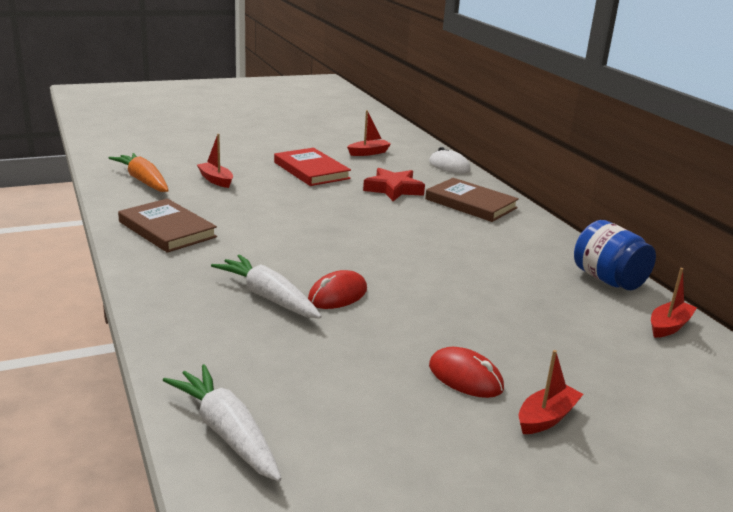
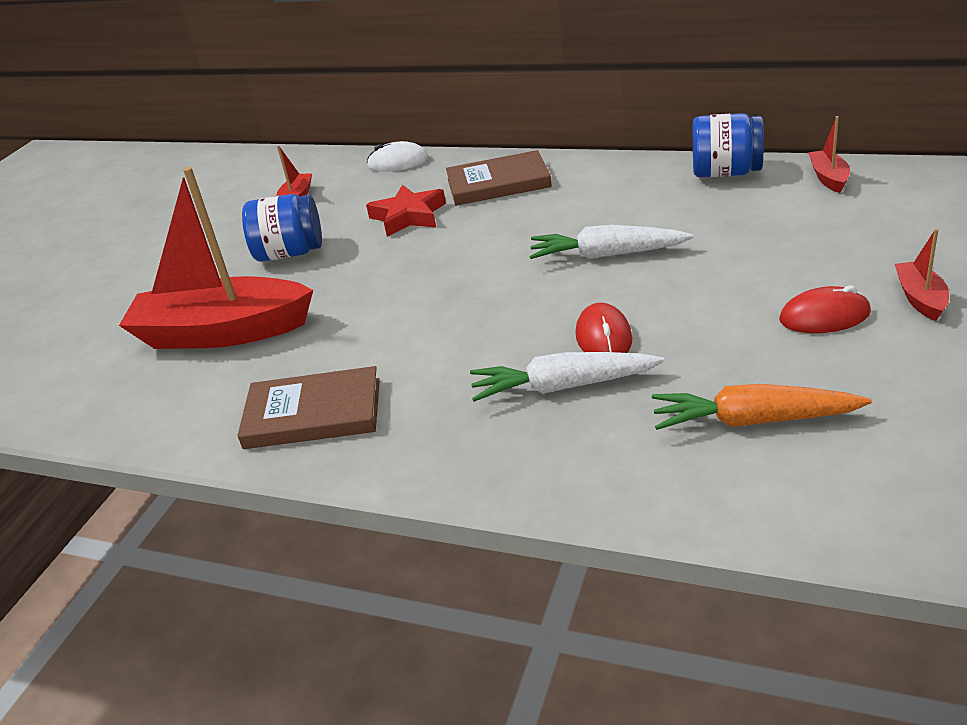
camera: 40 degrees left, 10 degrees up
orange carrot [109,153,169,192] -> orange carrot moved to [652,384,872,430]
white carrot [163,364,282,482] -> white carrot moved to [529,225,694,259]
red boat [197,134,233,188] -> red boat [119,167,313,349], size x2.37
red book [274,148,351,186] -> blue jar [242,194,322,262]

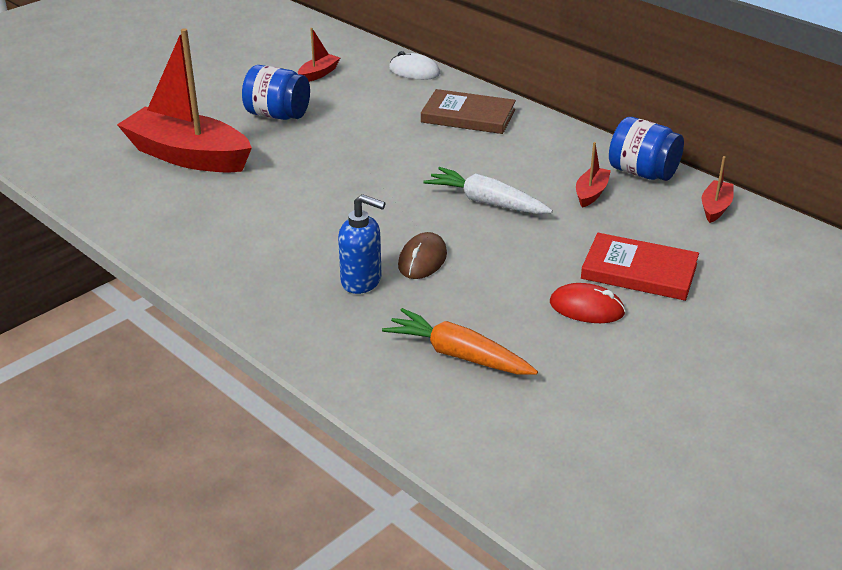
camera: 20 degrees right, 0 degrees up
brown book [237,366,380,449] -> none
red star [366,185,446,237] -> none
white carrot [470,352,664,402] -> blue soap dispenser [338,194,385,294]
red mouse [575,303,633,353] -> brown mouse [398,232,447,279]
red boat [895,229,949,321] -> red boat moved to [576,142,611,208]
none -> red book [581,233,699,301]

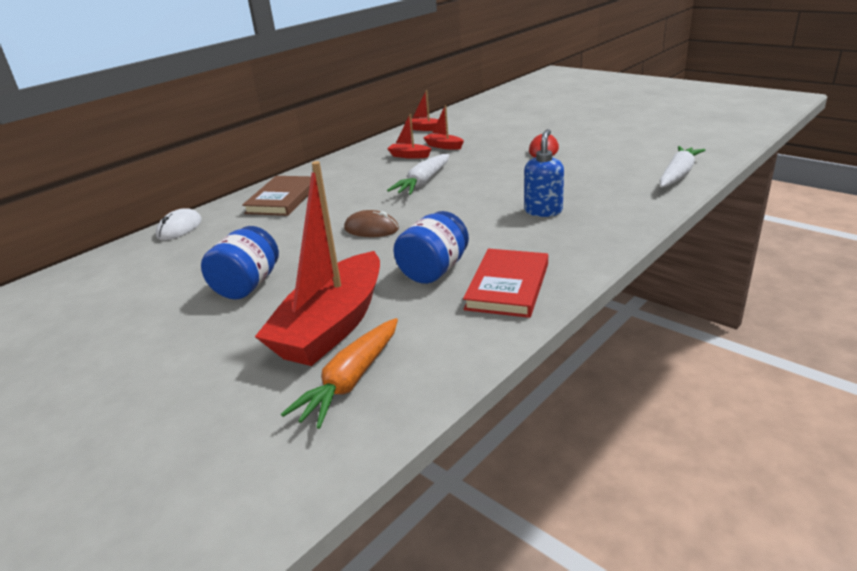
camera: 90 degrees left, 5 degrees down
red boat [298,28,340,82] -> red boat moved to [423,105,464,150]
orange carrot [382,308,538,375] -> orange carrot moved to [281,318,398,429]
brown mouse [398,232,447,279] -> brown mouse moved to [344,210,399,237]
red book [581,233,699,301] -> red book moved to [463,249,548,318]
blue jar [609,117,684,181] -> blue jar moved to [393,211,469,284]
none -> white carrot [660,146,705,187]

